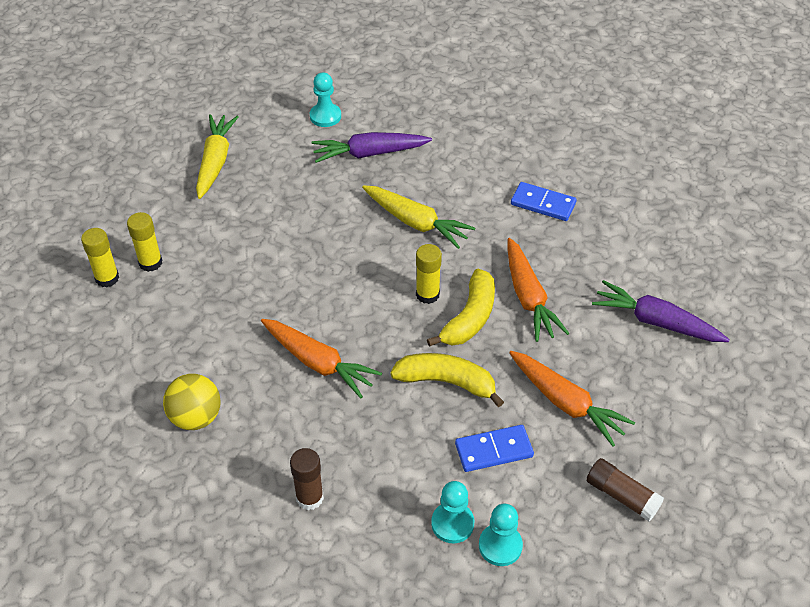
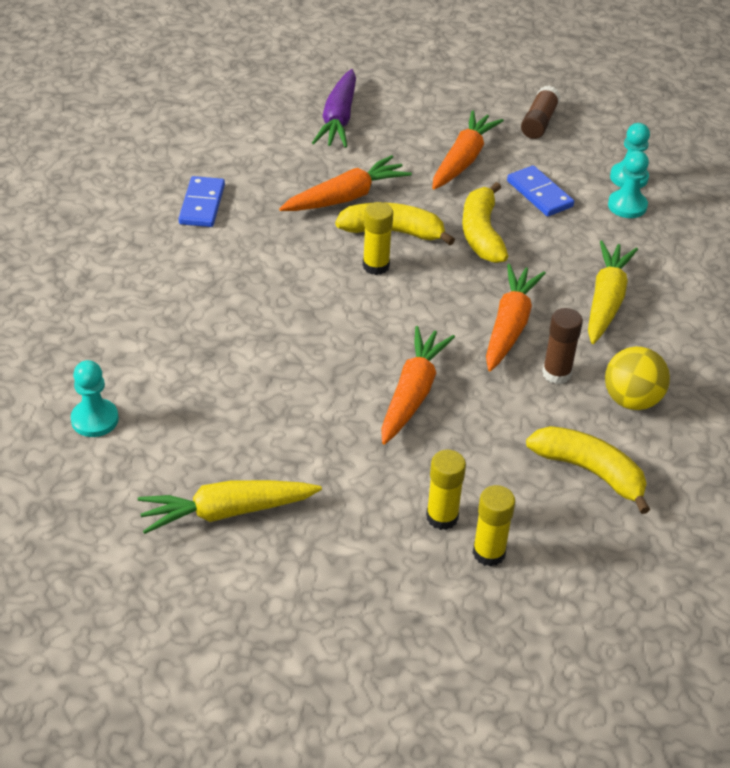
camera: 110 degrees left, 5 degrees down
brown glue stick [290,448,324,510] -> brown glue stick moved to [542,308,583,384]
purple carrot [312,132,432,163] -> none
yellow carrot [362,185,475,249] -> yellow carrot moved to [588,241,638,344]
none -> orange carrot [381,326,455,444]
none -> yellow banana [526,426,650,514]

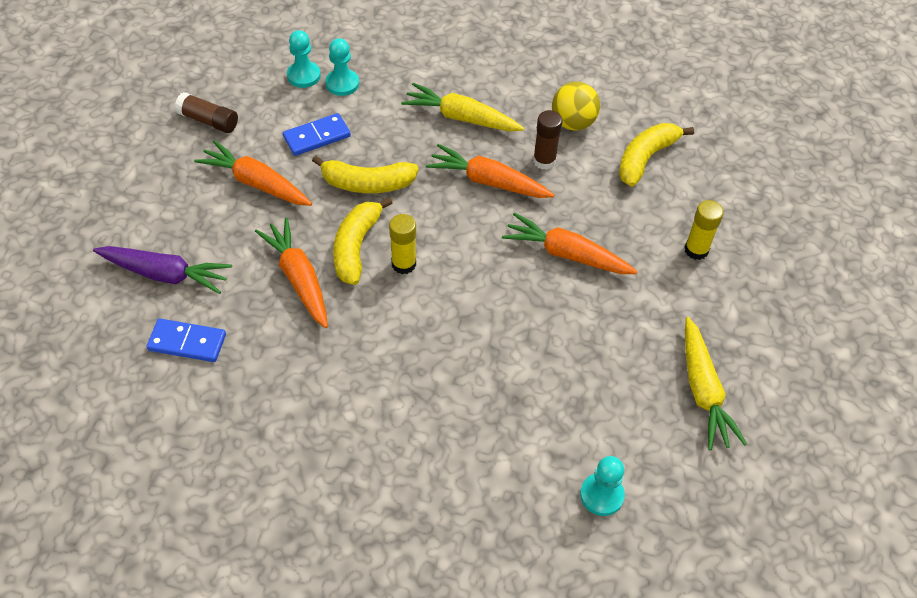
camera: 85 degrees left, 10 degrees up
blue domino [178,176,225,227] -> blue domino moved to [147,319,226,362]
yellow glue stick [473,485,515,567] -> none

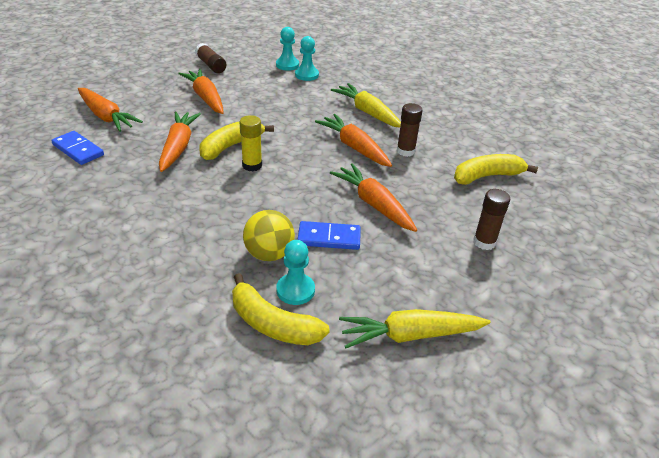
camera: 30 degrees right, 15 degrees down
purple carrot [93,246,232,294] -> orange carrot [78,88,143,132]
blue domino [283,113,351,156] -> blue domino moved to [297,221,361,250]
yellow banana [312,156,419,193] -> yellow banana moved to [232,273,330,345]
yellow ball [552,82,600,131] -> yellow ball moved to [243,210,295,261]
turquoise pawn [580,456,625,516] -> turquoise pawn moved to [276,240,315,305]
yellow glue stick [684,200,724,260] -> brown glue stick [473,189,510,250]
yellow carrot [685,317,747,450] -> yellow carrot turned 60 degrees clockwise [339,309,491,348]

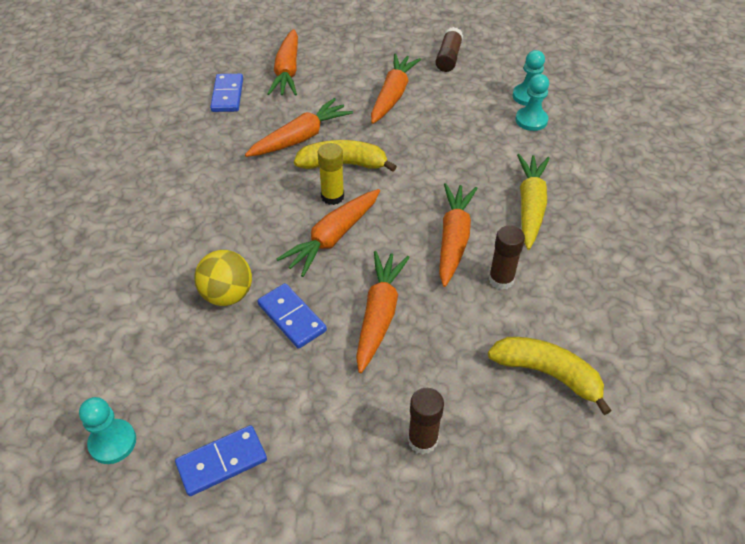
camera: 50 degrees right, 10 degrees up
yellow banana [232,273,330,345] -> none
turquoise pawn [276,240,315,305] -> turquoise pawn moved to [79,397,136,464]
yellow carrot [339,309,491,348] -> blue domino [175,425,267,496]
none -> orange carrot [277,189,380,277]

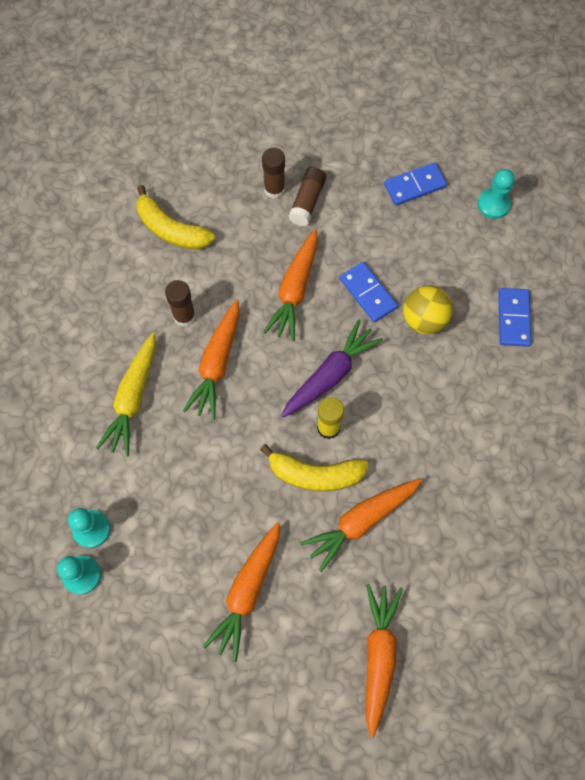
camera: 175 degrees left, 20 degrees up
blue domino [210,74,243,112] -> blue domino moved to [498,288,531,347]
orange carrot [277,189,380,277] -> purple carrot [281,319,383,418]
brown glue stick [435,27,463,72] -> brown glue stick moved to [288,167,326,226]

